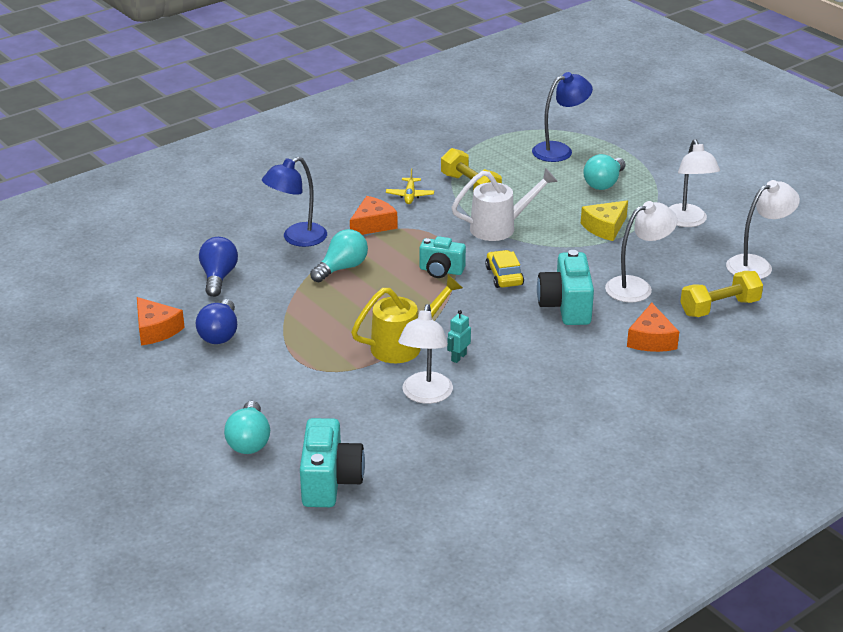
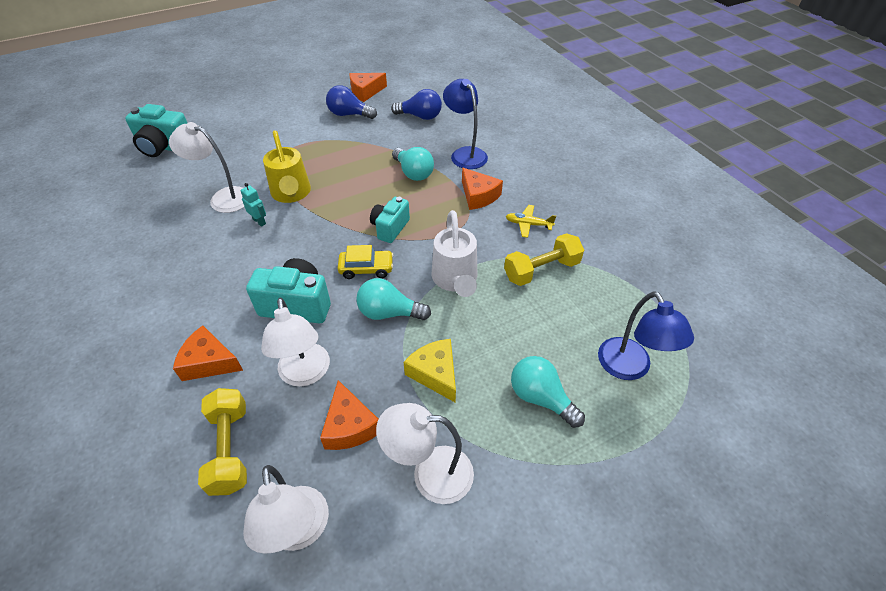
camera: 100 degrees right, 15 degrees up
turquoise light bulb [224,401,270,454] -> turquoise light bulb moved to [356,278,431,320]
none -> orange cheese [320,380,378,450]

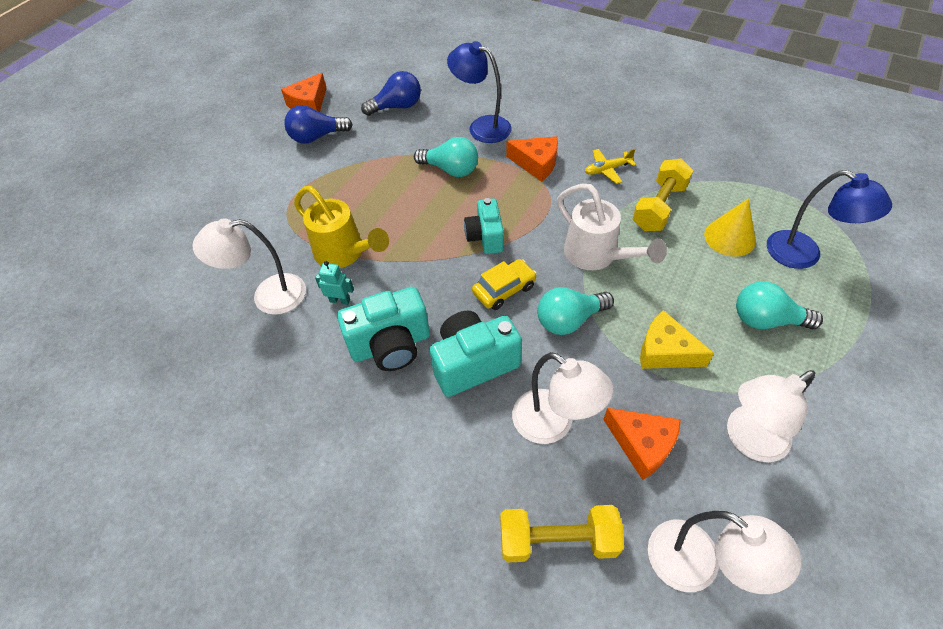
camera: 30 degrees left, 5 degrees up
turquoise camera [125,104,187,157] -> turquoise camera moved to [337,287,430,371]
orange cheese [173,325,243,381] -> none
yellow dumbbell [198,388,247,496] -> yellow dumbbell turned 45 degrees counterclockwise [500,505,624,562]
none -> yellow cone [704,198,756,257]

